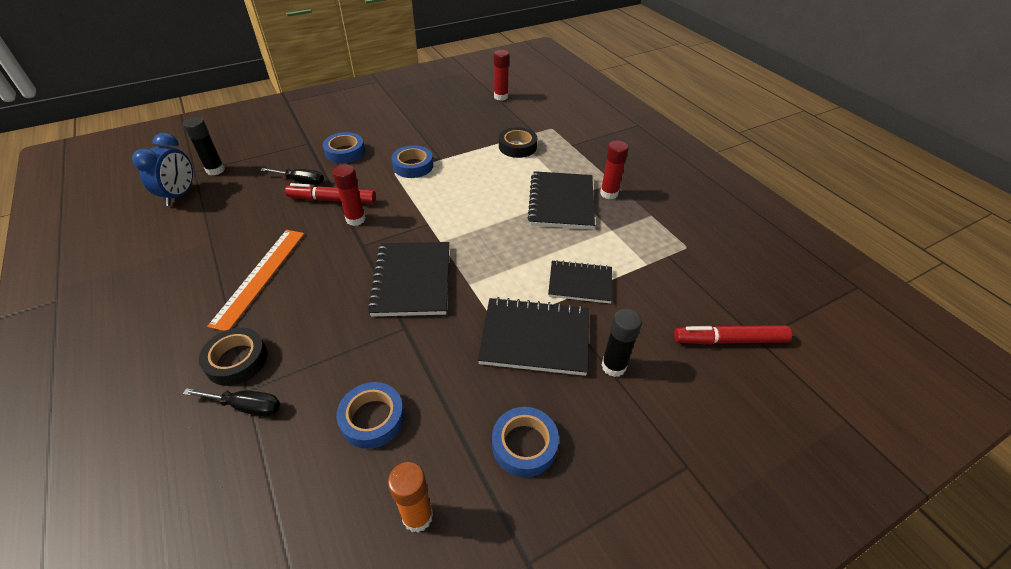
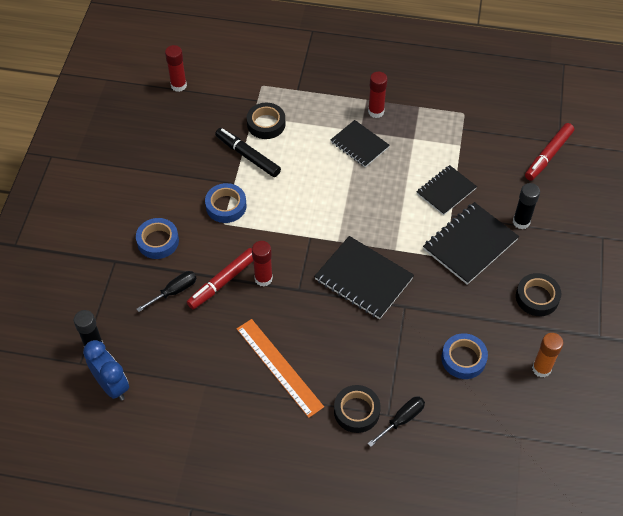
camera: 50 degrees left, 10 degrees up
blue tape [492,407,559,477] -> black tape [516,273,562,316]
black notebook [528,171,595,229] -> black notebook [331,120,390,167], size x0.65
none -> black marker [215,128,281,177]

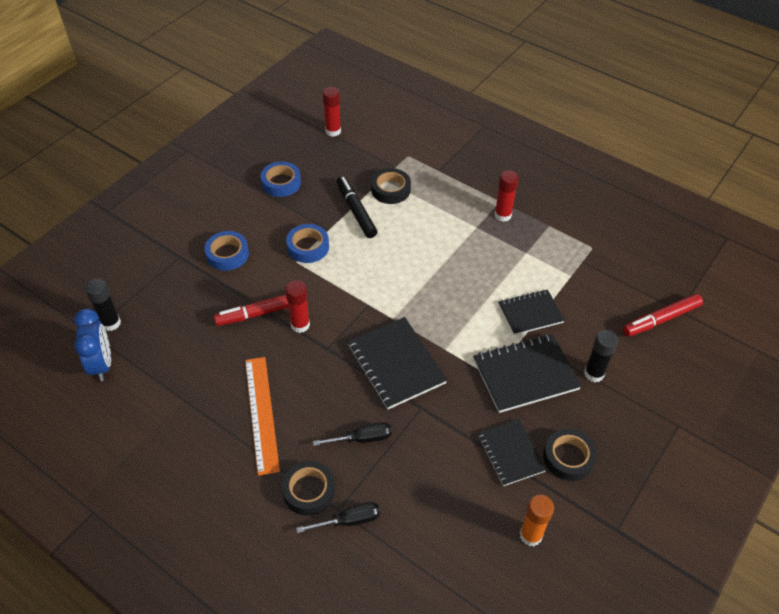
camera: 25 degrees right, 5 degrees down
black screwdriver [137,271,196,312] -> black screwdriver moved to [313,422,392,446]
black notebook [331,120,390,167] -> black notebook moved to [478,419,546,486]
blue tape [441,333,488,379] -> blue tape moved to [261,161,301,197]

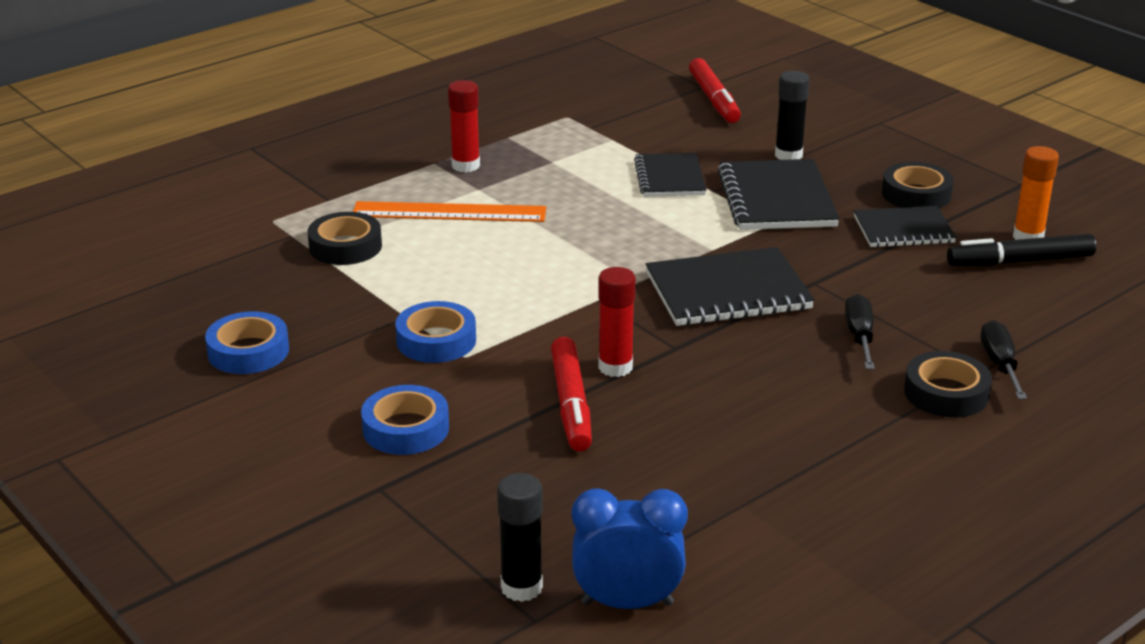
camera: 75 degrees left, 20 degrees down
orange ruler [245,357,280,476] -> orange ruler moved to [353,201,546,222]
red glue stick [323,87,341,137] -> none
black marker [337,176,377,238] -> black marker moved to [947,234,1096,266]

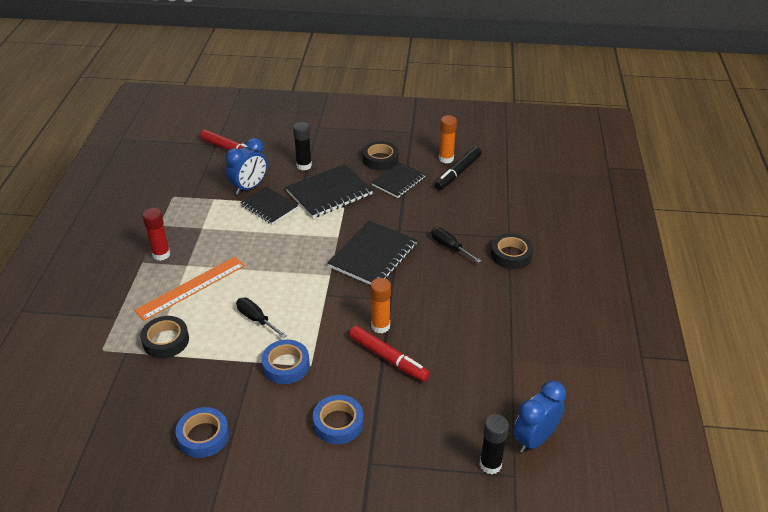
camera: 45 degrees left, 10 degrees up
red glue stick [598,267,636,377] -> orange glue stick [370,278,391,333]
black notebook [717,159,840,230] -> black notebook turned 75 degrees counterclockwise [286,164,373,218]
black screwdriver [980,320,1027,399] -> black screwdriver moved to [236,298,287,338]
none -> blue clock [225,138,267,195]

